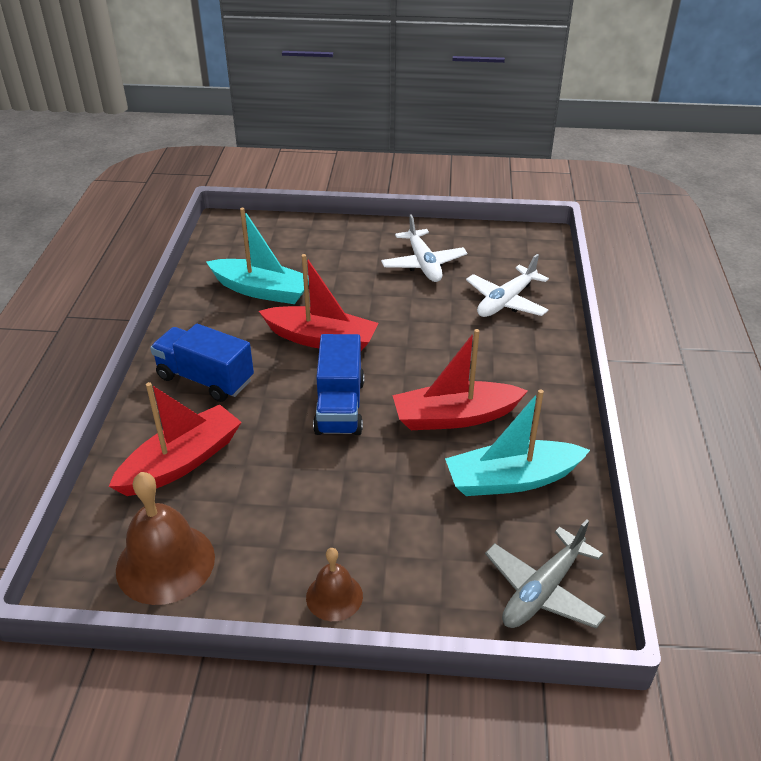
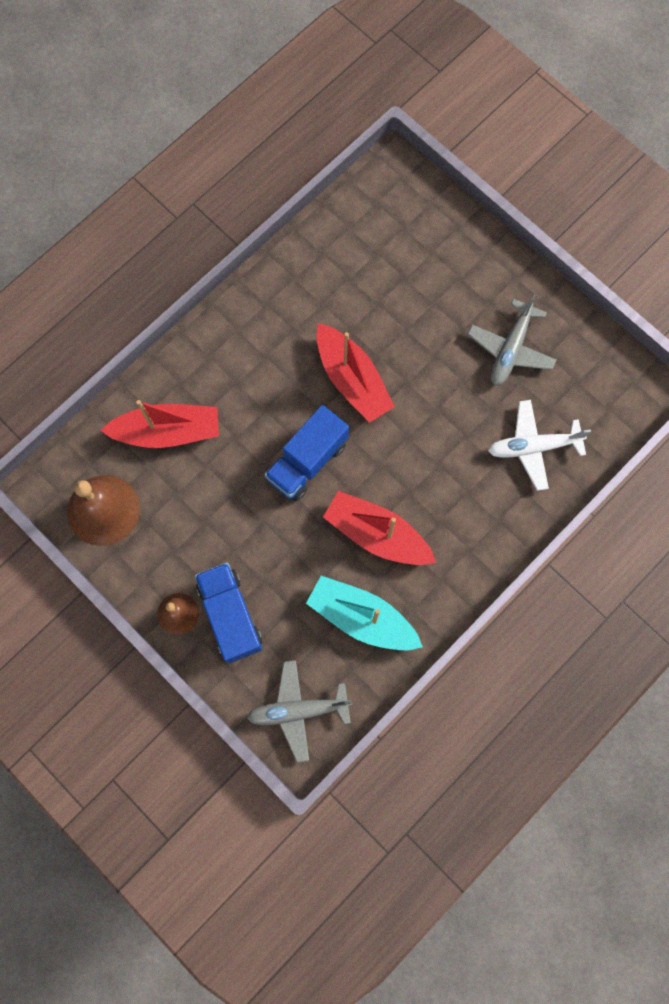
camera: 40 degrees right, 35 degrees up
blue truck [150,324,254,402] -> blue truck moved to [195,563,262,663]
turquoise boat [206,208,309,304] -> none
white plane [381,214,467,282] -> grey plane [467,294,556,386]

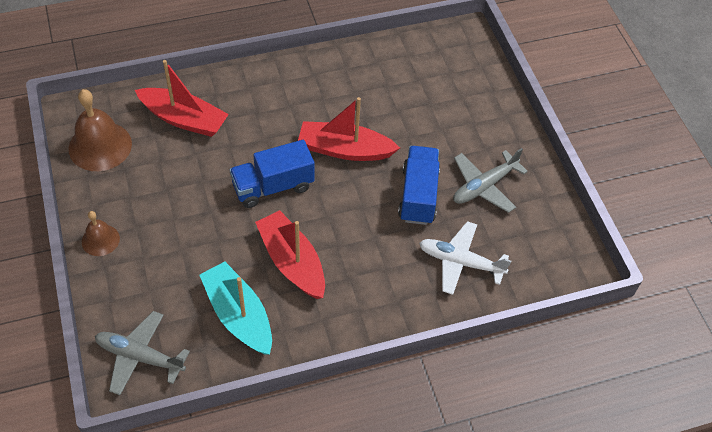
camera: 25 degrees right, 20 degrees down
blue truck [195,563,262,663] -> blue truck moved to [398,146,440,225]
red boat [316,323,395,423] -> red boat turned 105 degrees clockwise [298,97,400,161]

